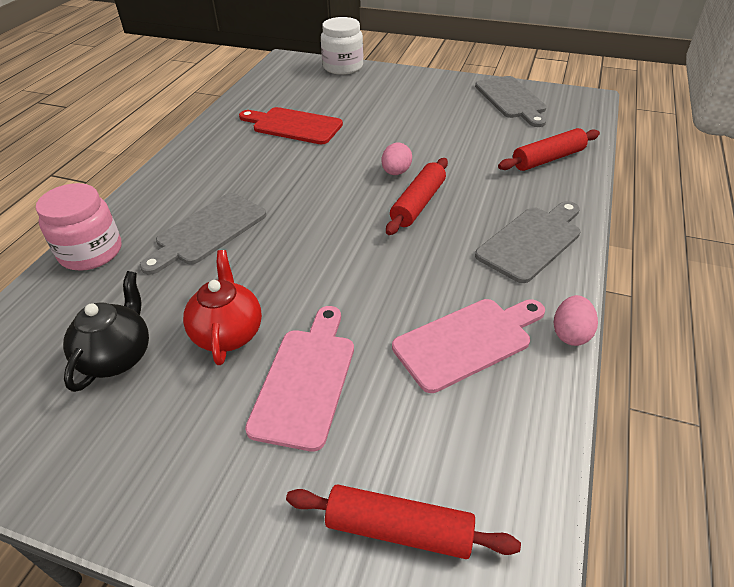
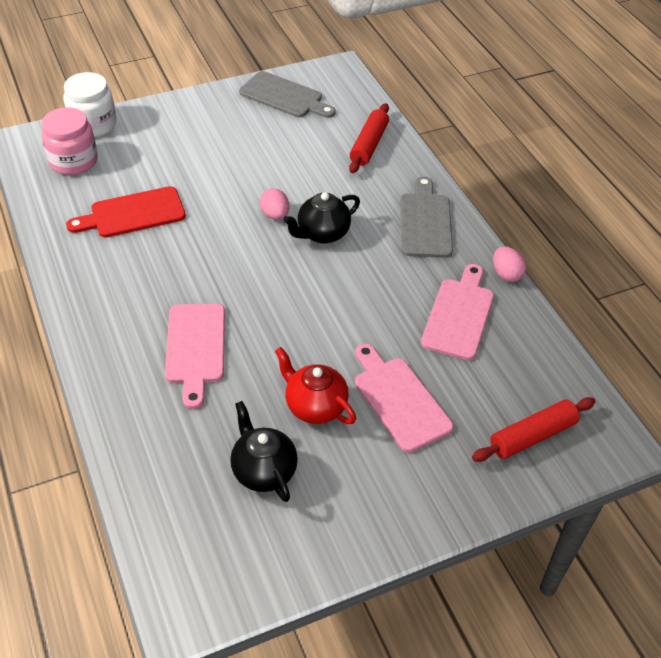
camera: 45 degrees left, 5 degrees up
pink jar [36,183,121,271] -> pink jar moved to [42,107,98,175]
grey cutting board [140,193,266,275] -> pink cutting board [165,303,225,409]
red rolling pin [386,158,448,235] -> black teapot [283,192,360,244]

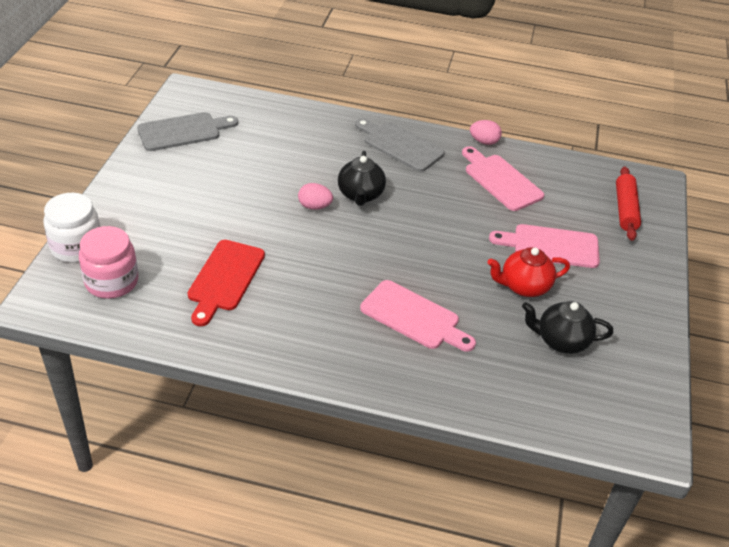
camera: 55 degrees left, 5 degrees down
red rolling pin [349,103,389,173] -> none

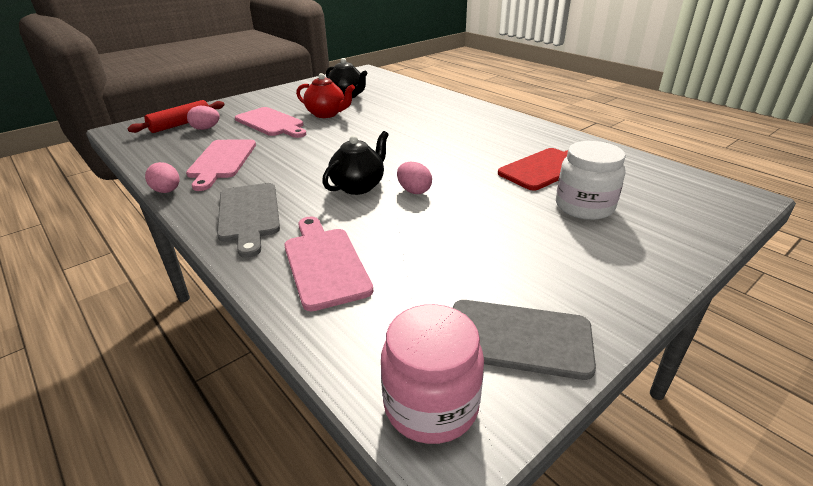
camera: 140 degrees left, 10 degrees down
white jar [43,193,100,263] -> white jar moved to [556,141,626,220]
pink jar [79,226,138,299] -> pink jar moved to [381,304,484,444]
pink cutting board [360,280,476,352] -> pink cutting board moved to [284,216,374,311]
none -> pink egg [187,106,220,130]

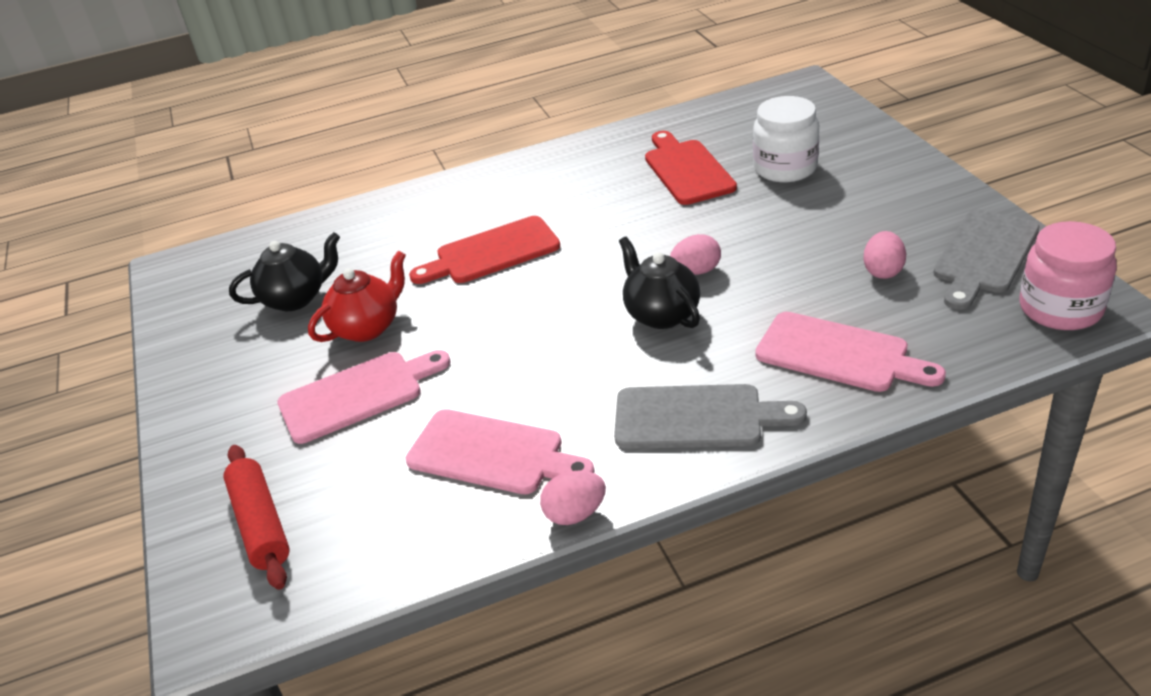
camera: 65 degrees left, 5 degrees up
pink egg [187,106,220,130] -> pink egg moved to [863,231,906,279]
pink cutting board [284,216,374,311] -> pink cutting board turned 150 degrees counterclockwise [755,312,946,392]
none -> red cutting board [409,216,560,284]

